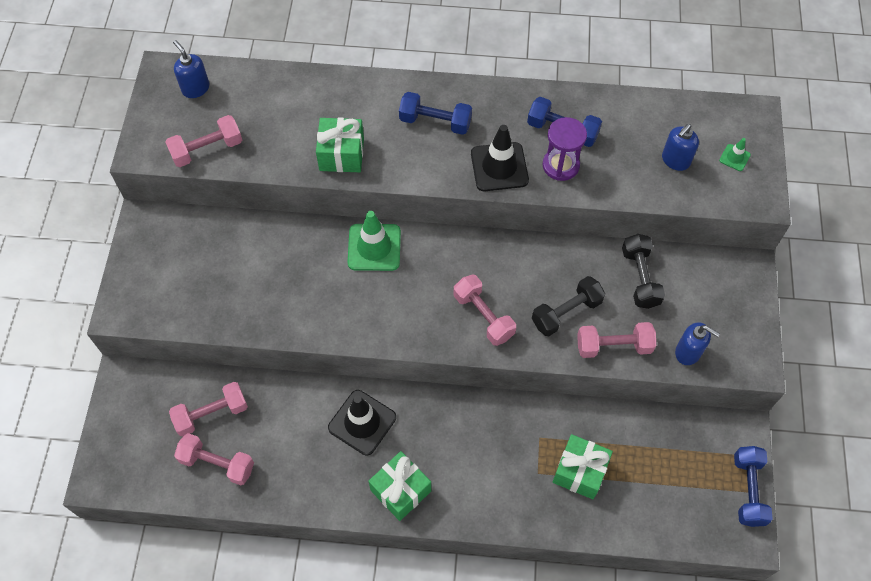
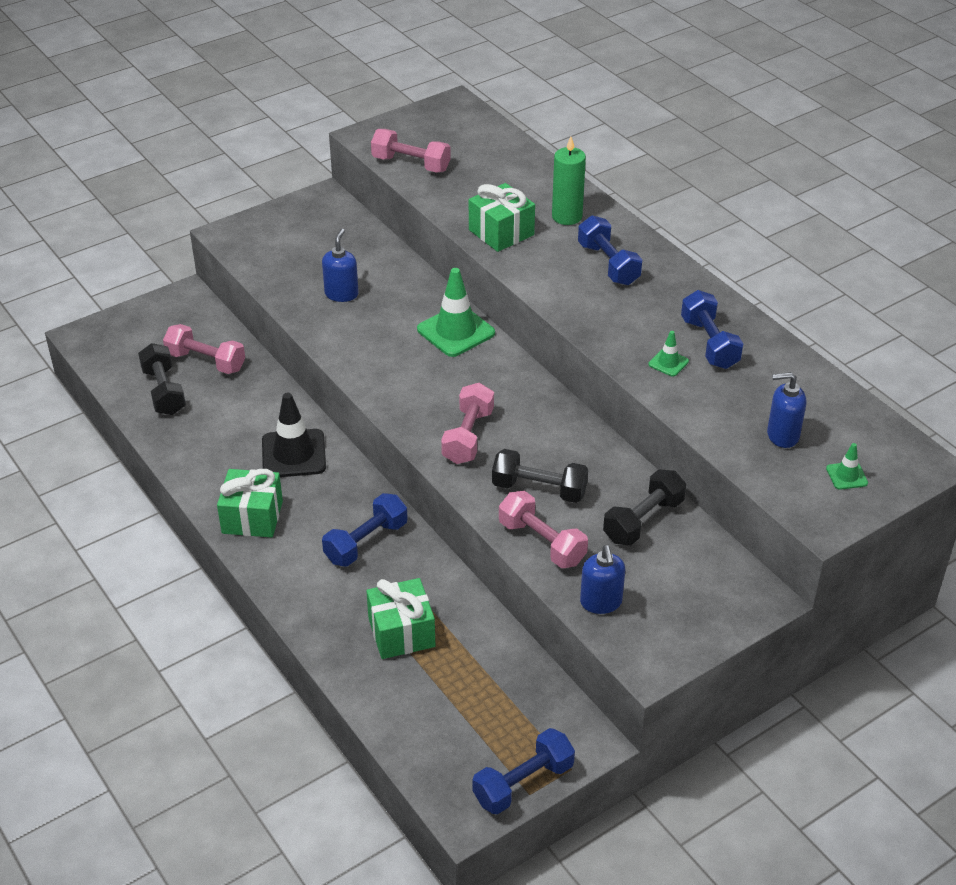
camera: 50 degrees right, 20 degrees down
blue soap dispenser [173,40,209,98] -> blue soap dispenser moved to [322,229,359,302]
pink dumbbell [174,433,254,485] -> black dumbbell [138,343,186,415]
black traffic cone [471,125,529,191] -> none
purple hourglass [543,117,587,181] -> green traffic cone [649,331,689,376]
none -> blue dumbbell [322,493,408,566]
none -> green candle [552,137,586,225]

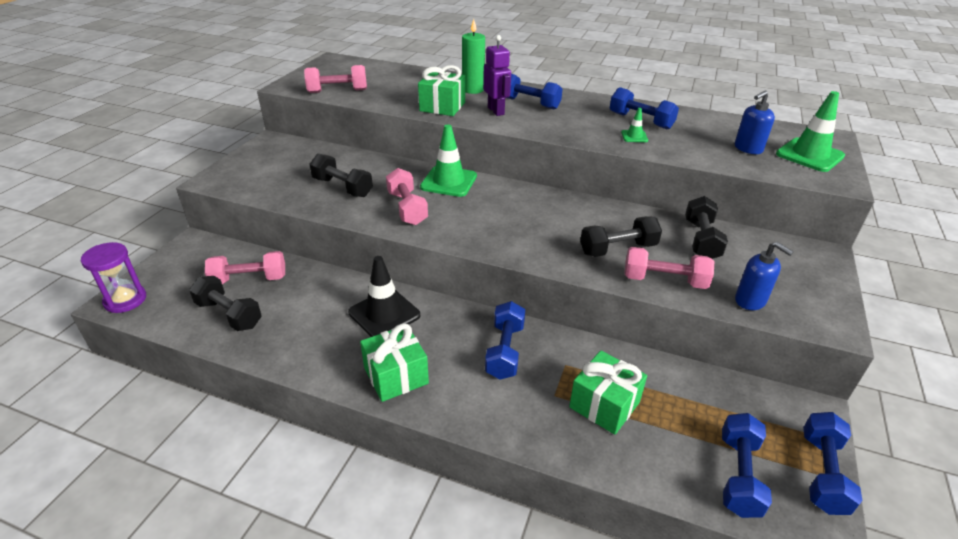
camera: 35 degrees left, 5 degrees down
blue soap dispenser [322,229,359,302] -> black dumbbell [309,154,373,197]
pink dumbbell [441,383,494,464] -> pink dumbbell moved to [386,168,428,225]
green traffic cone [826,443,868,490] -> green traffic cone [776,91,845,172], size x2.07
none -> purple hourglass [81,242,146,313]
none -> purple robot [483,35,511,116]
none -> blue dumbbell [722,413,772,518]

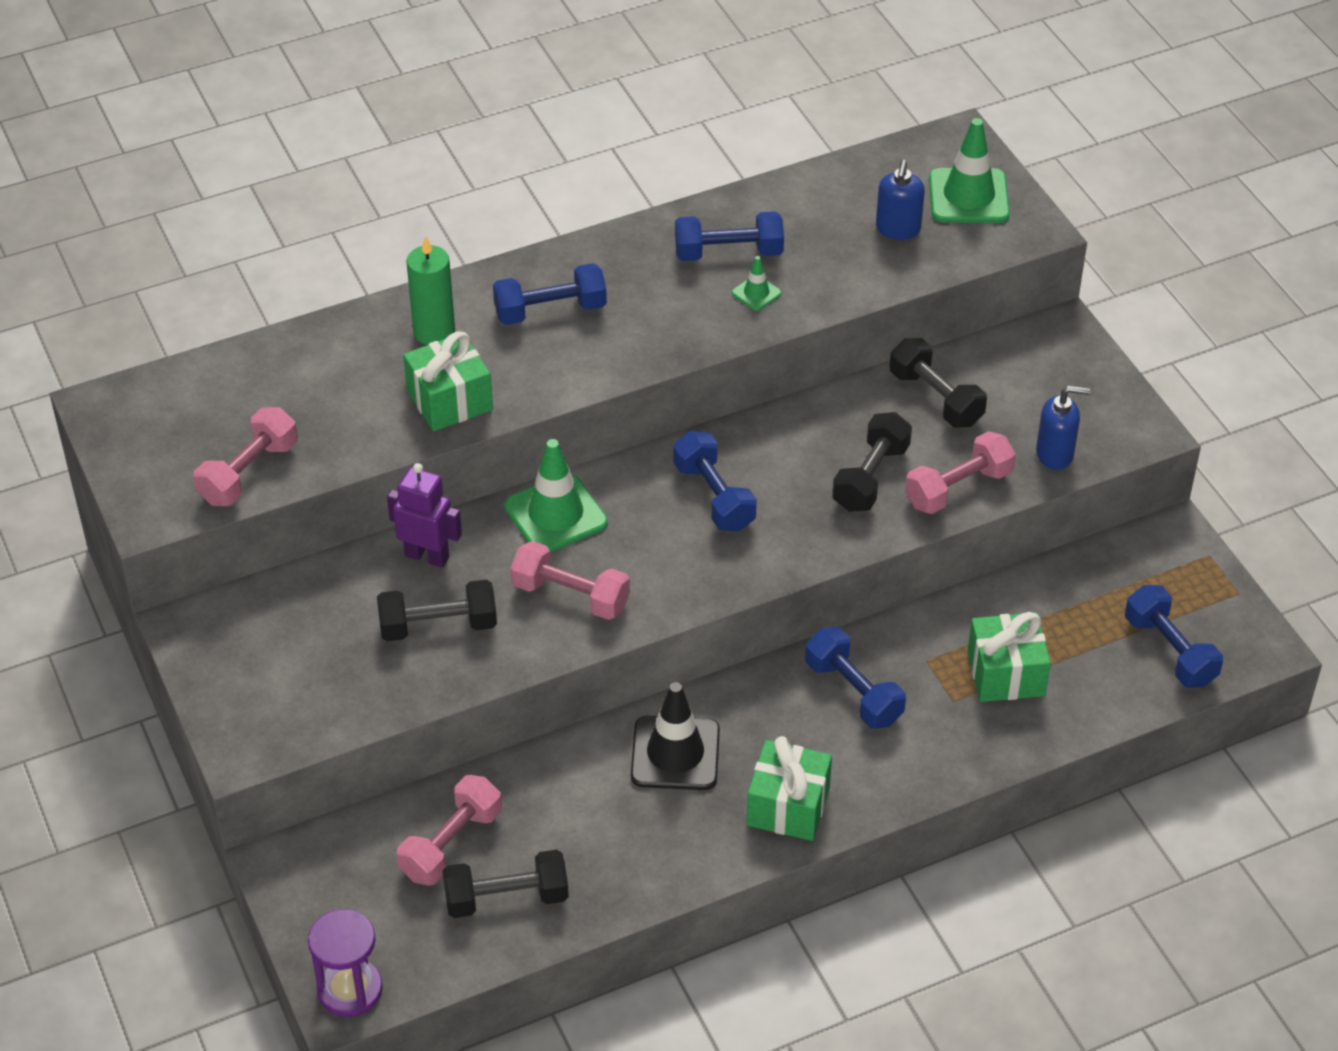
camera: 45 degrees left, 10 degrees up
purple robot [483,35,511,116] -> purple robot moved to [387,463,462,568]
blue dumbbell [803,412,863,515] -> blue dumbbell moved to [674,431,757,531]

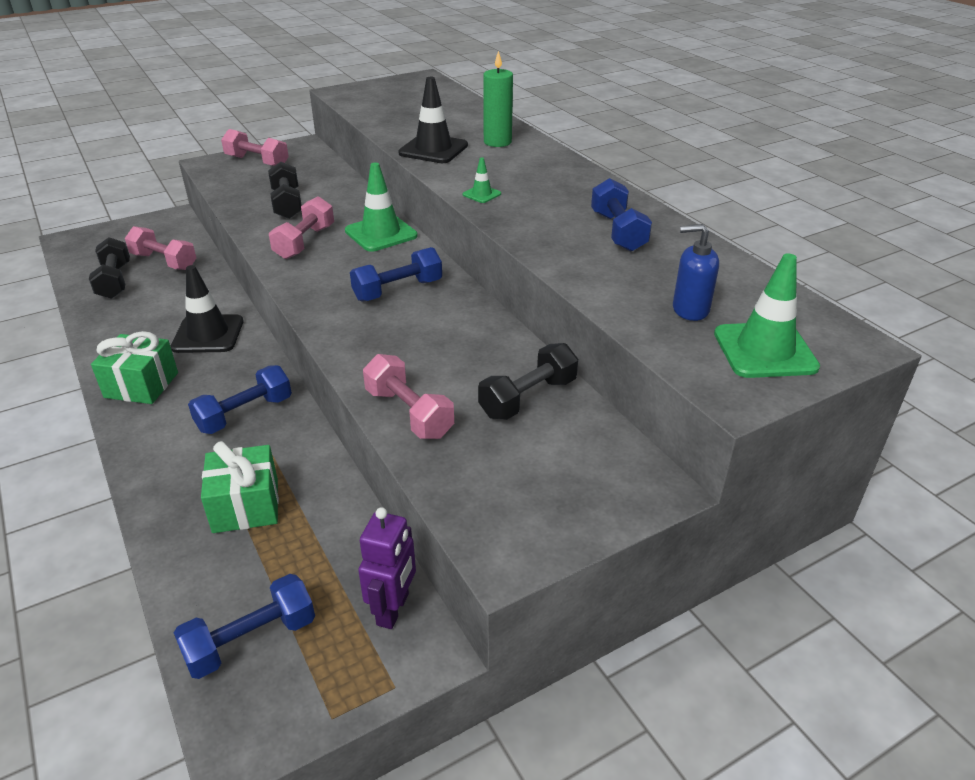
camera: 85 degrees right, 10 degrees down
pink dumbbell [194,407,298,506] -> pink dumbbell moved to [221,129,289,166]
purple hourglass [308,909,383,1017] -> none
purple robot [387,463,462,568] -> purple robot moved to [358,507,416,629]
green gift [403,331,493,431] -> black traffic cone [398,77,468,163]
blue dumbbell [493,263,607,325] -> none
green traffic cone [732,256,782,311] -> green traffic cone moved to [463,157,501,203]
black dumbbell [832,412,912,512] -> none
blue soap dispenser [1036,385,1090,470] -> none

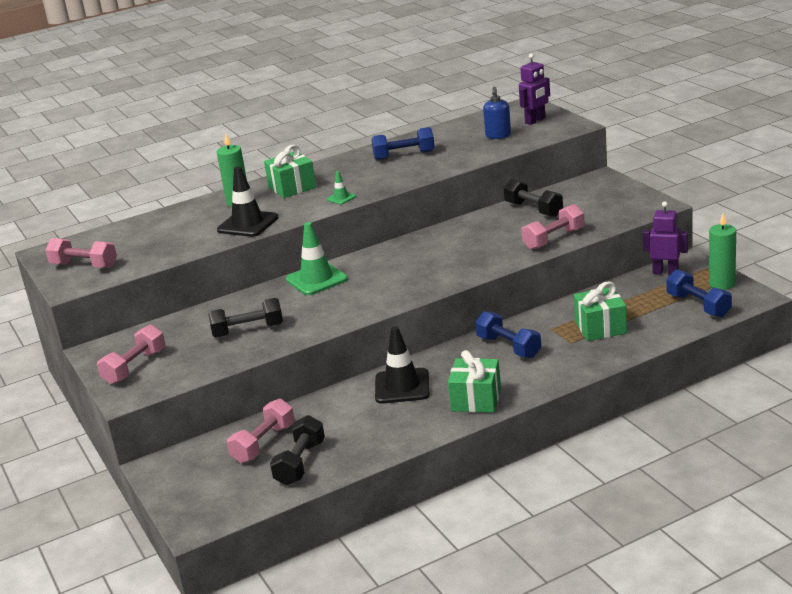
camera: 85 degrees left, 10 degrees down
black dumbbell [89,237,130,299] -> black dumbbell turned 60 degrees counterclockwise [270,415,325,486]
pink dumbbell [269,196,334,259] -> pink dumbbell moved to [45,238,117,268]
blue dumbbell [350,247,442,301] -> none
green traffic cone [714,253,820,378] -> purple robot [519,54,550,125]
none -> green gift [264,145,316,198]
none -> green candle [709,213,736,290]

